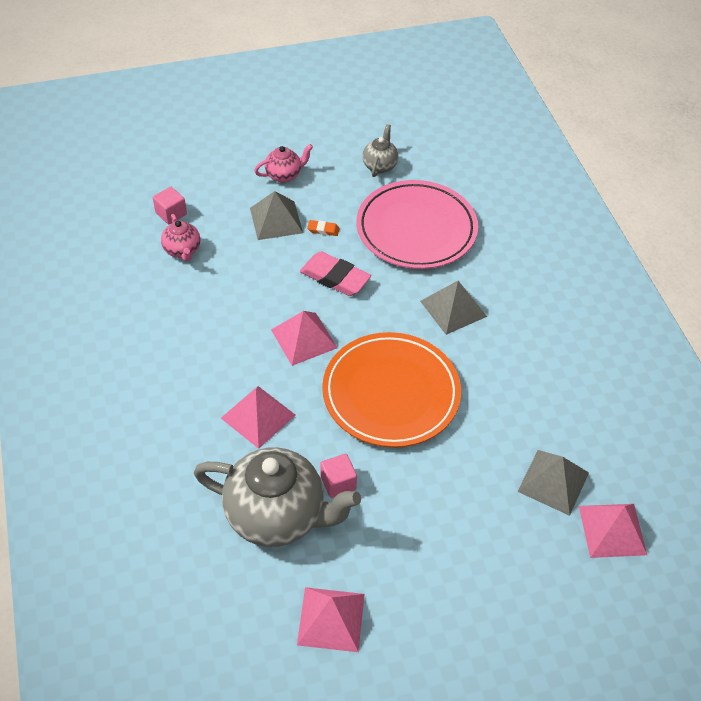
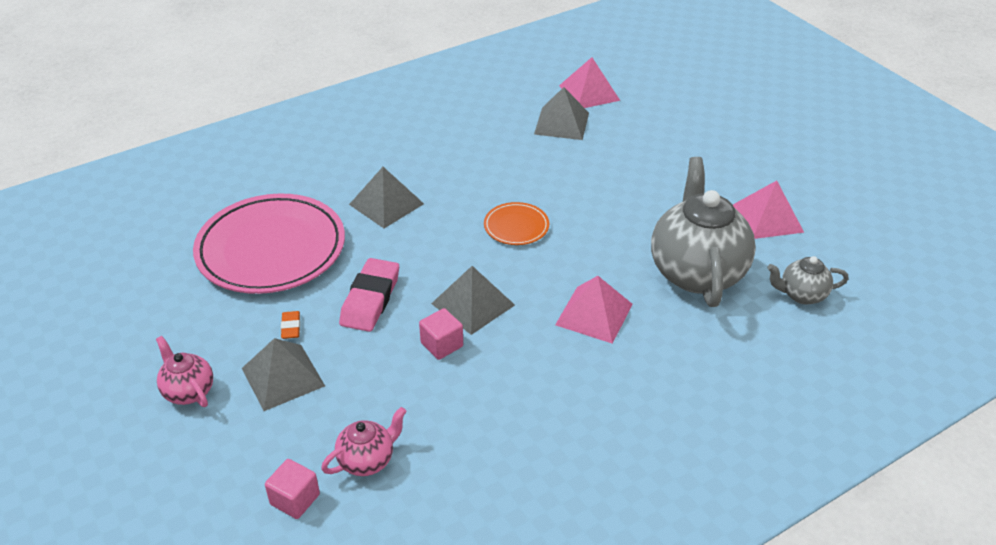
camera: 105 degrees left, 10 degrees down
pink pyramid [271,311,337,366] -> grey pyramid [431,266,515,335]
pink cube [320,454,357,498] -> pink cube moved to [419,308,463,360]
orange plate [322,332,461,448] -> orange plate [484,202,549,245], size x0.45
grey teapot [362,124,398,177] -> grey teapot moved to [767,256,849,305]

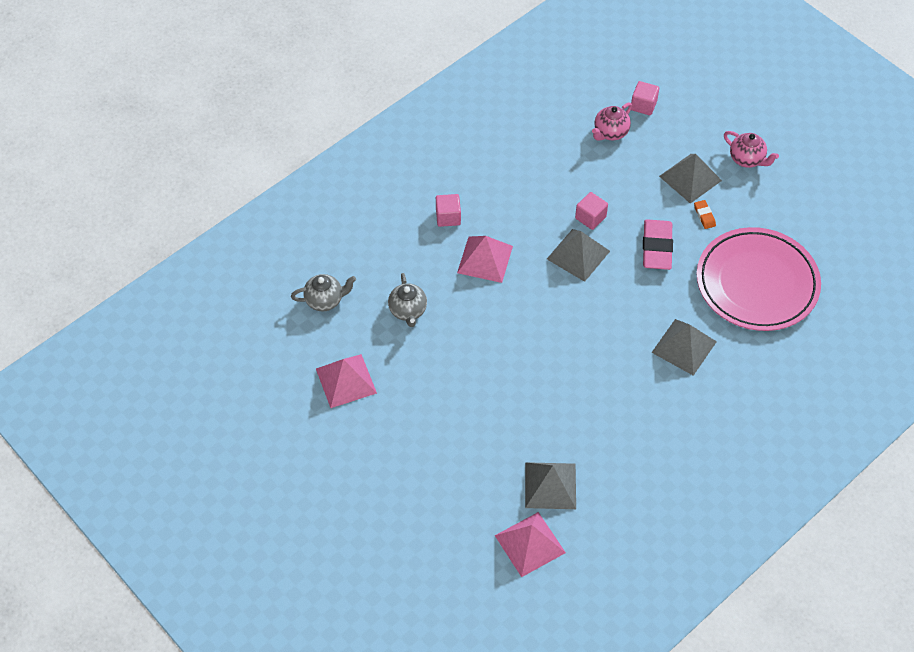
camera: 170 degrees right, 15 degrees up
orange plate [484,202,549,245] -> none
grey teapot [651,157,756,307] -> grey teapot [388,273,427,327], size x0.48
none -> pink cube [436,194,461,227]

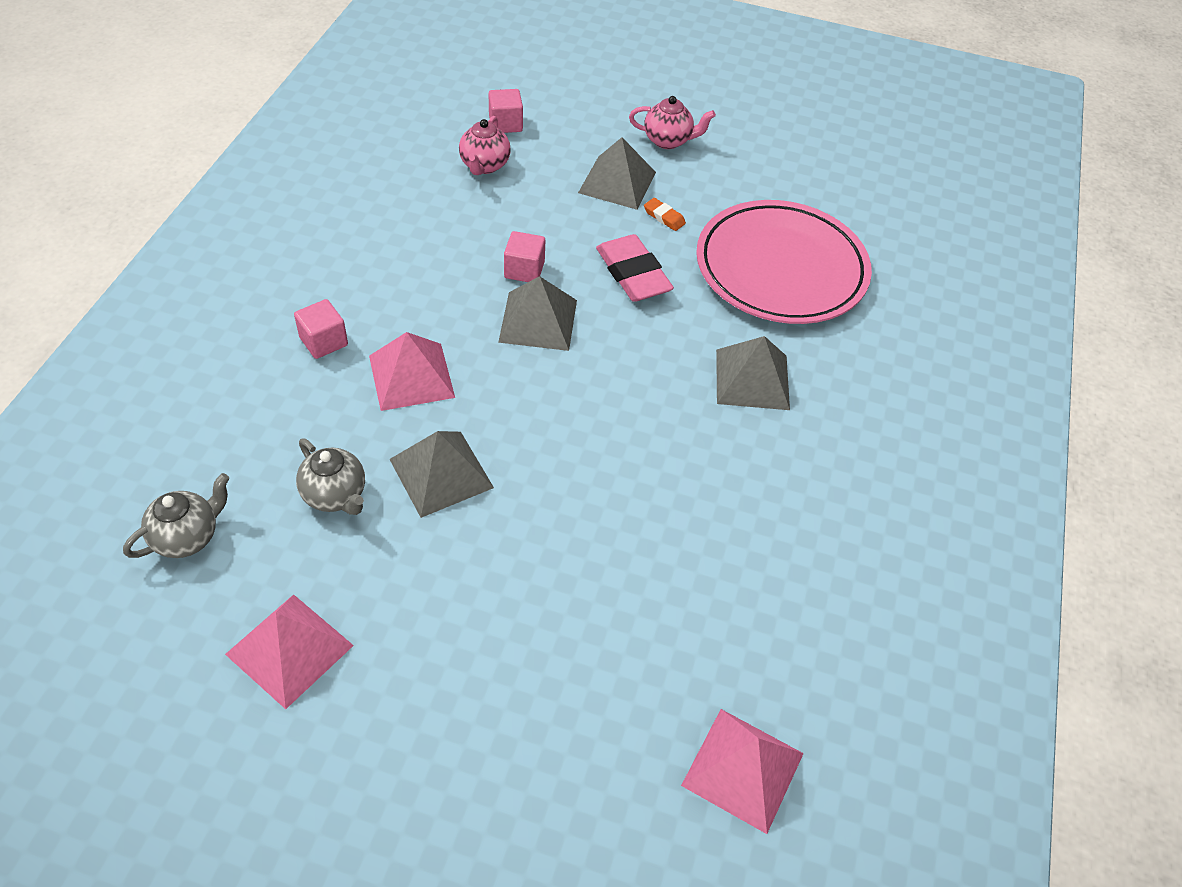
camera: 35 degrees left, 5 degrees down
grey pyramid [525,462,576,509] -> grey pyramid moved to [389,431,494,518]

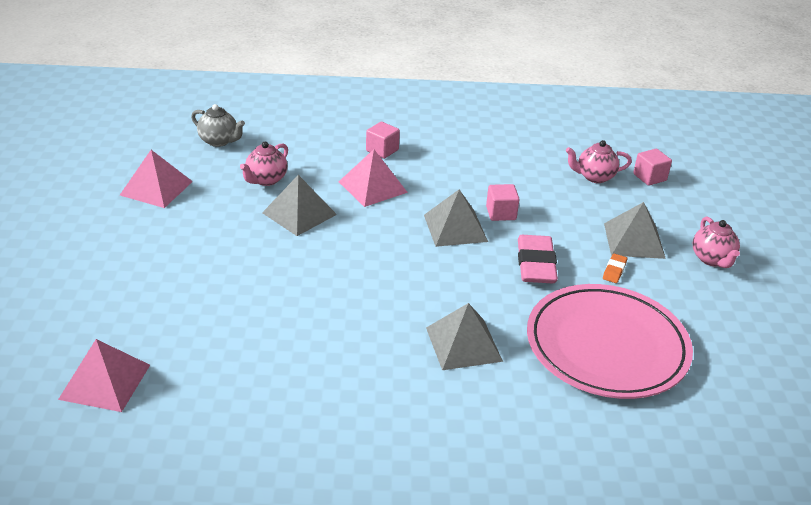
camera: 75 degrees right, 15 degrees down
grey teapot [296,438,365,515] -> pink teapot [240,142,288,186]
pink eraser [596,234,674,302] -> pink eraser turned 45 degrees counterclockwise [518,235,558,283]

